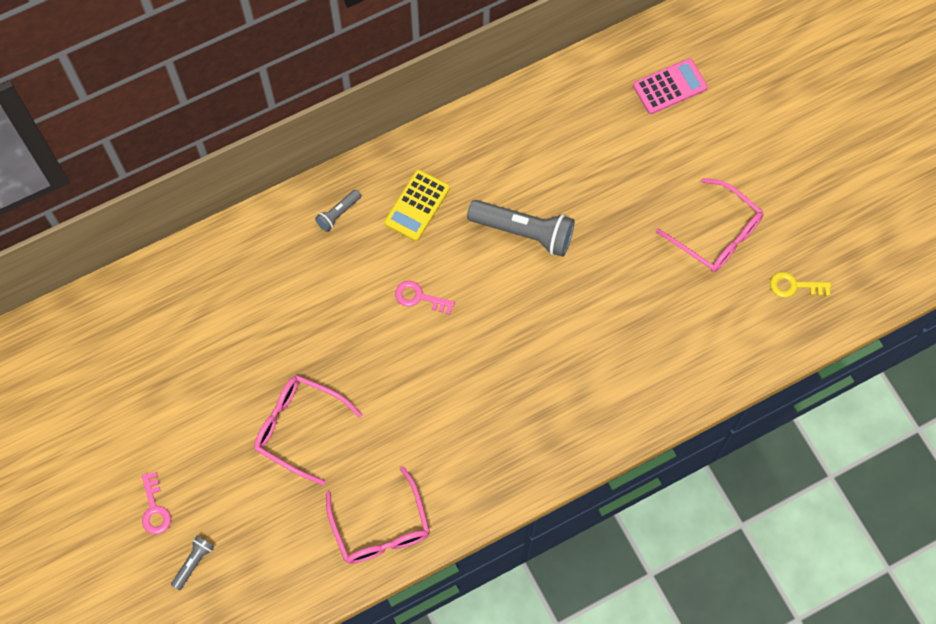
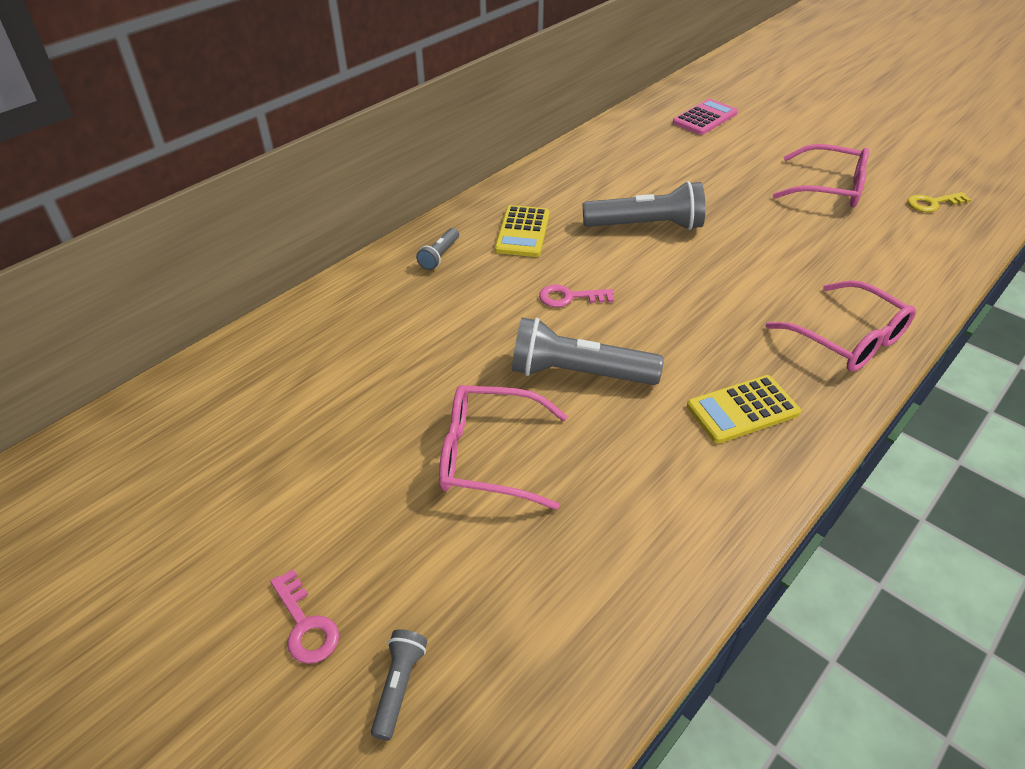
camera: 20 degrees left, 25 degrees down
pink glasses [326,466,430,564] -> pink glasses moved to [766,280,916,372]
none -> grey flashlight [512,317,664,385]
none -> yellow calculator [687,375,801,444]

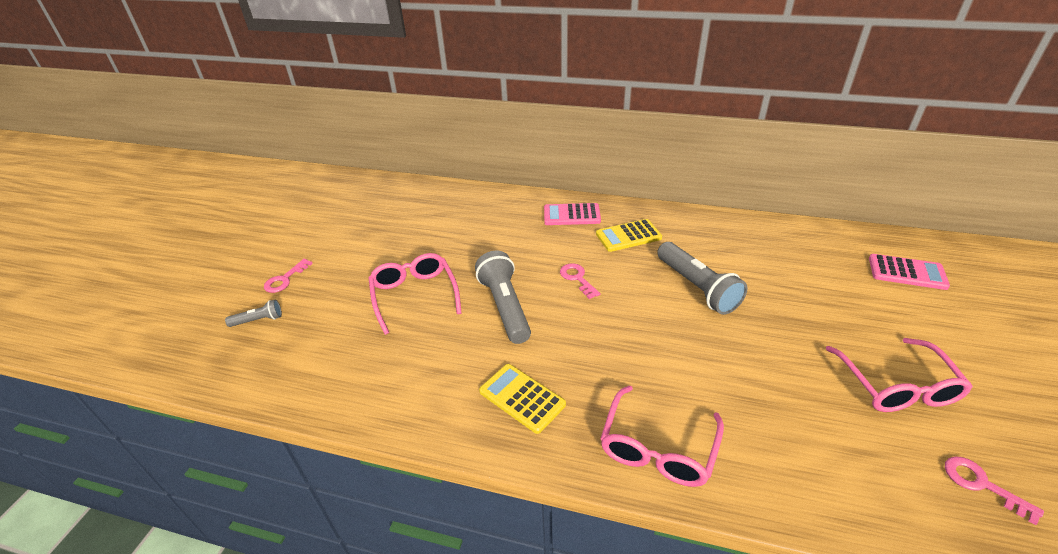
camera: 65 degrees right, 5 degrees down
grey flashlight [416,228,459,270] -> pink calculator [544,203,601,225]
yellow key [907,192,971,212] -> pink key [945,457,1044,525]

